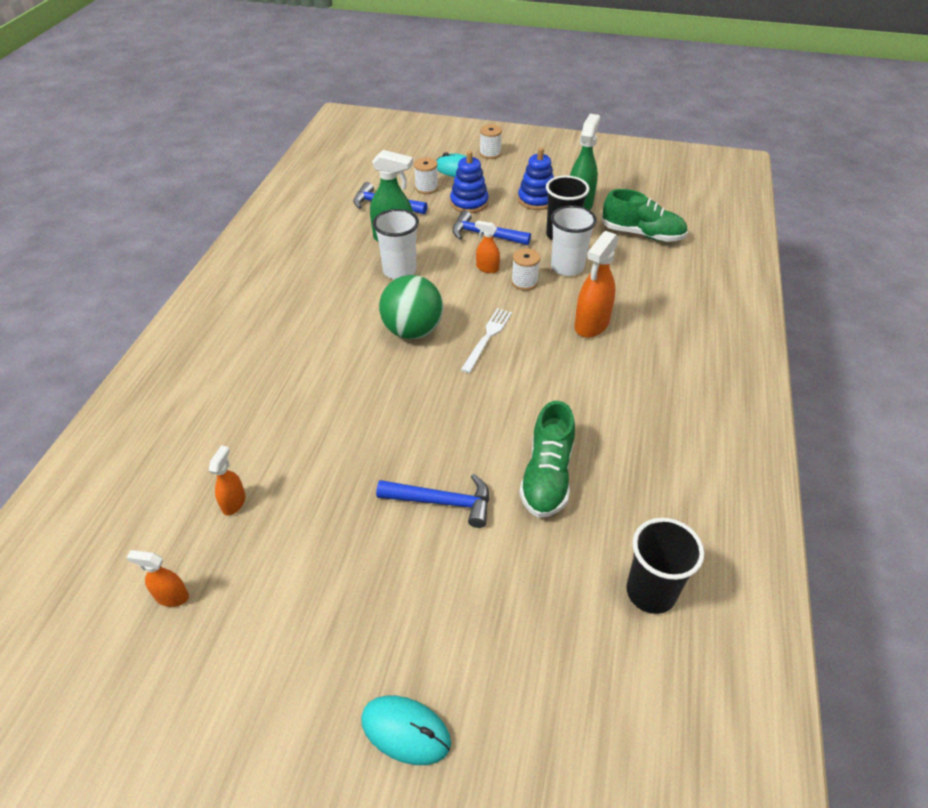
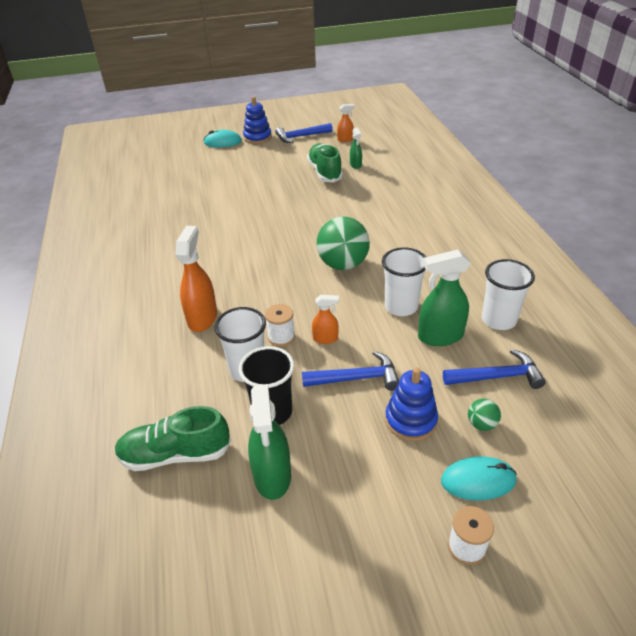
camera: 155 degrees right, 5 degrees down
orange spray bottle [209,445,246,515] -> green spray bottle [350,127,362,169]
blue hammer [376,474,489,528] -> blue hammer moved to [275,123,333,143]
white spool [414,157,438,194] -> green ball [468,399,501,431]
white fork [461,308,512,373] -> none
blue stacking toy [518,148,554,210] -> blue stacking toy moved to [243,97,272,144]
green shoe [519,401,575,518] -> green shoe moved to [307,143,343,182]
black cup [626,518,704,614] -> none
none -> white cup [482,259,535,330]

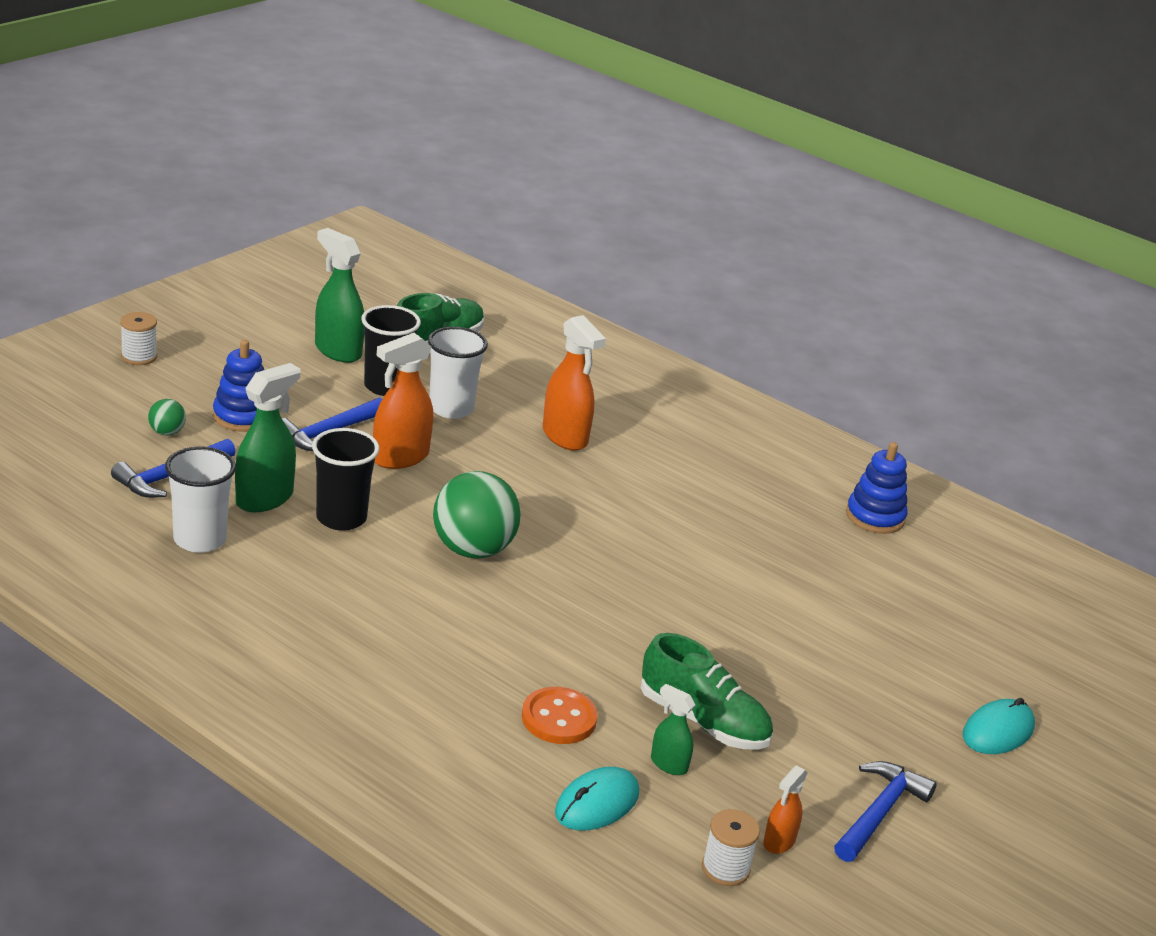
camera: 135 degrees right, 10 degrees down
blue stacking toy [243,97,272,144] -> blue stacking toy moved to [846,442,907,534]
white spool [265,304,295,347] -> white spool moved to [702,809,760,886]
orange spray bottle [312,295,339,344] -> orange spray bottle [373,333,433,469], size x1.84
white cup [382,247,426,316] -> black cup [312,428,380,531]
turquoise mouse [441,456,517,501] -> turquoise mouse moved to [555,767,639,830]
none -> orange button [522,687,598,744]

